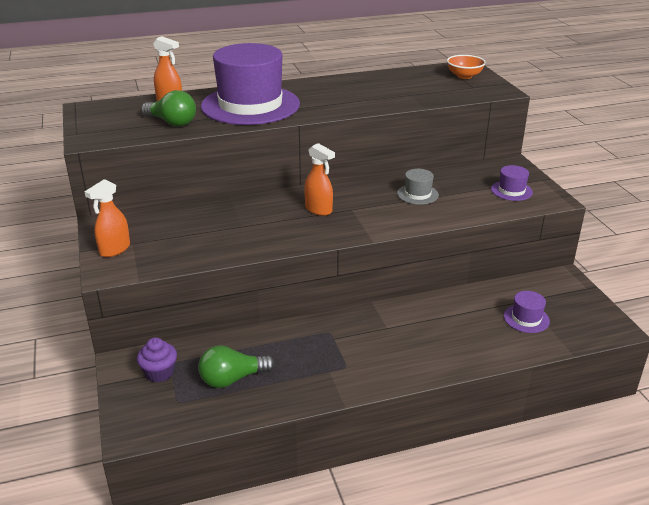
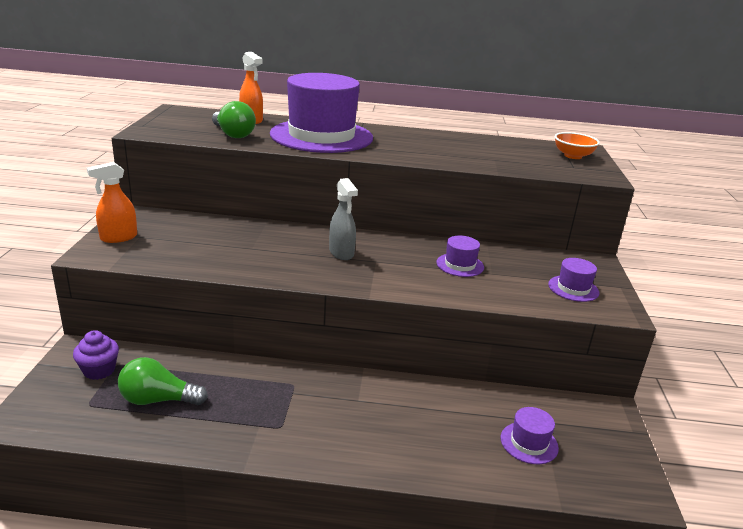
camera: 20 degrees right, 5 degrees down
orange spray bottle [304,143,335,216] -> grey spray bottle [329,178,358,260]
grey hat [397,169,439,205] -> purple hat [436,235,484,277]

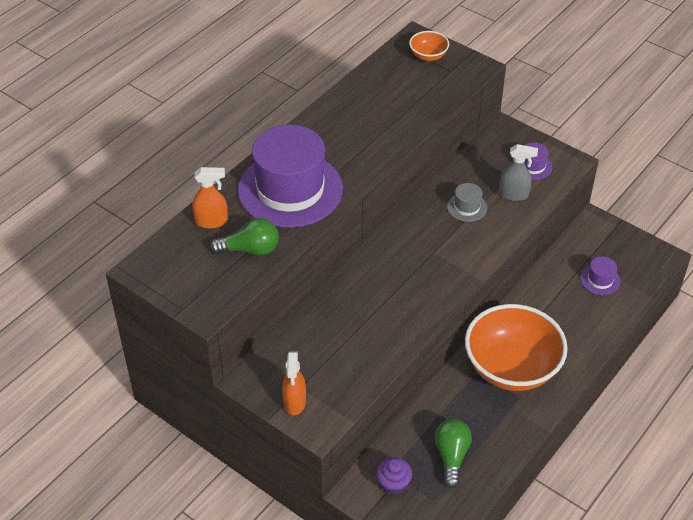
camera: 55 degrees left, 20 degrees up
green light bulb [118,357,208,405] -> green light bulb turned 150 degrees clockwise [435,419,472,488]
grey spray bottle [329,178,358,260] -> grey spray bottle moved to [499,144,538,201]
purple hat [436,235,484,277] -> grey hat [447,183,487,222]
none -> orange bowl [465,304,568,391]

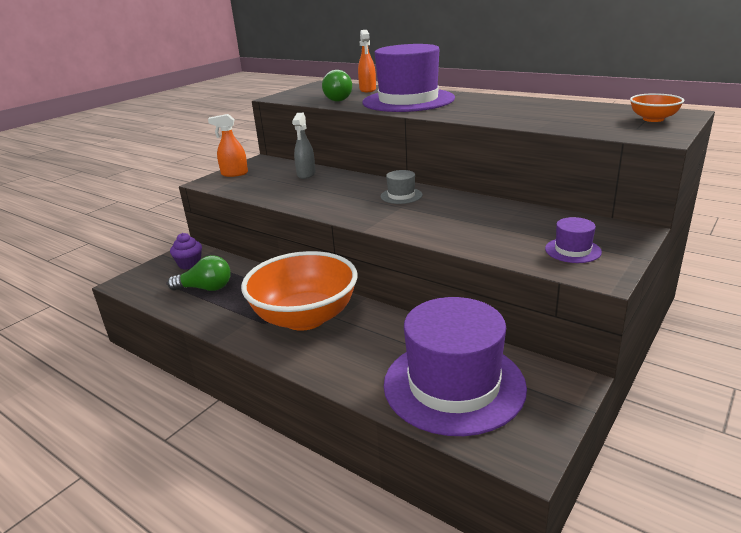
camera: 90 degrees right, 20 degrees down
grey hat [447,183,487,222] -> grey hat moved to [381,170,423,204]
grey spray bottle [499,144,538,201] -> grey spray bottle moved to [292,113,316,179]
purple hat [581,256,620,295] -> purple hat [384,297,527,436], size x2.45

